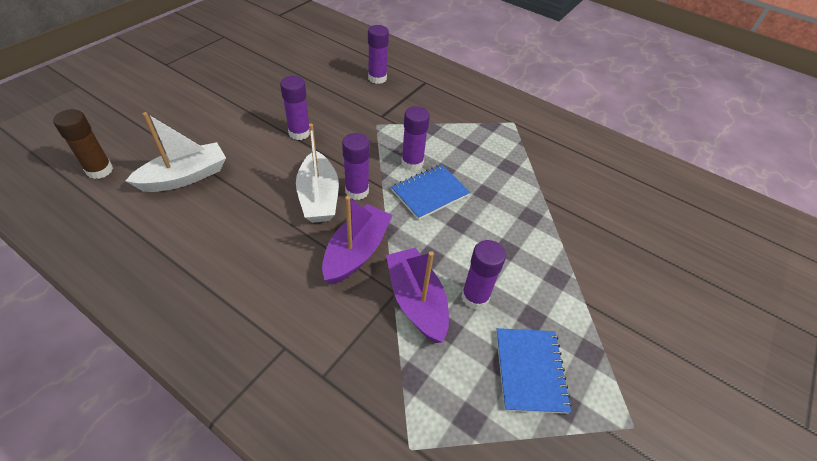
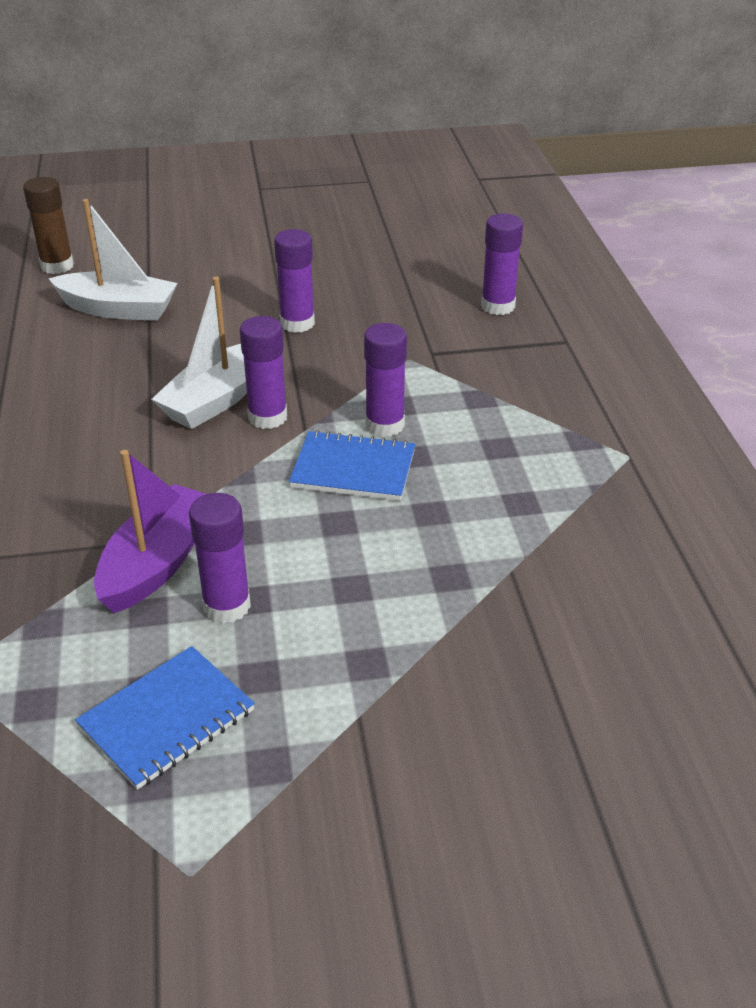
camera: 50 degrees right, 10 degrees down
purple boat [322,196,393,284] -> none

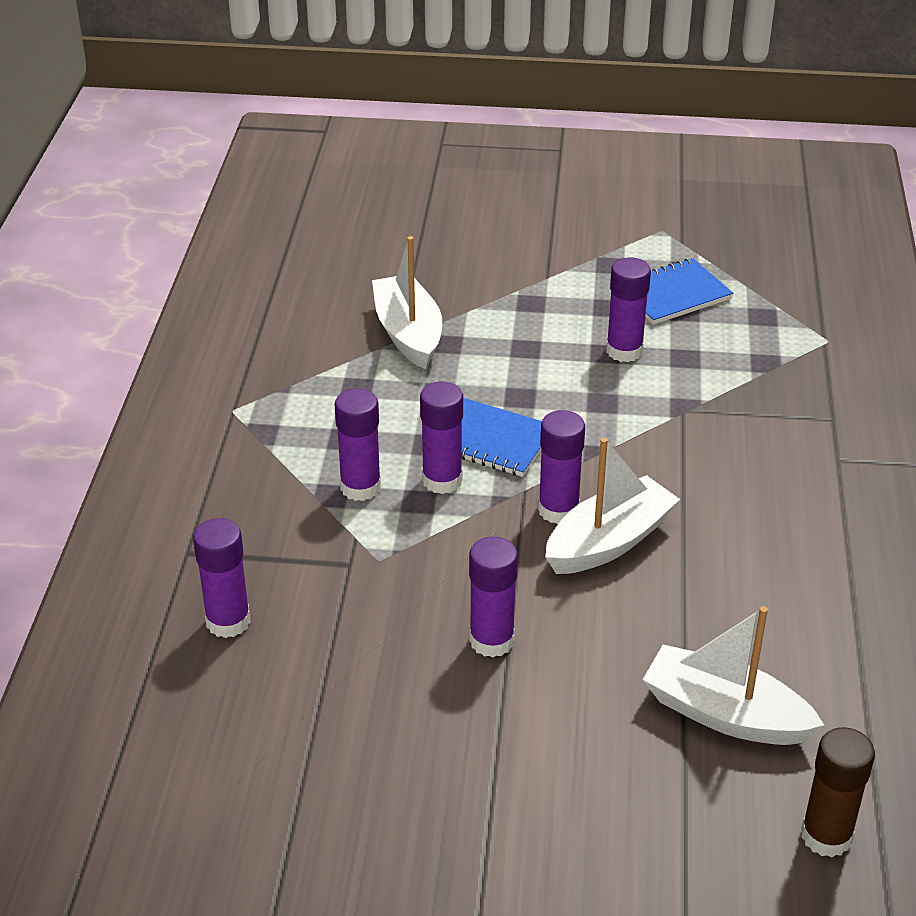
camera: 165 degrees left, 0 degrees up
purple boat [94,450,206,613] -> none
none -> purple glue stick [335,388,381,501]
none -> white boat [372,236,442,369]

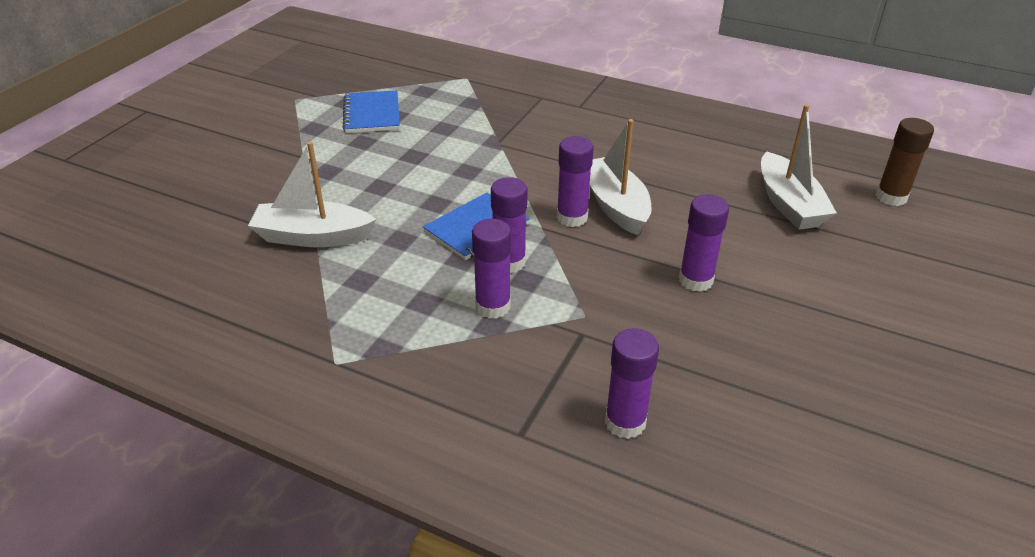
camera: 70 degrees left, 0 degrees up
purple glue stick [606,257,651,362] -> none
white boat [642,606,824,745] -> white boat turned 60 degrees counterclockwise [761,104,837,230]

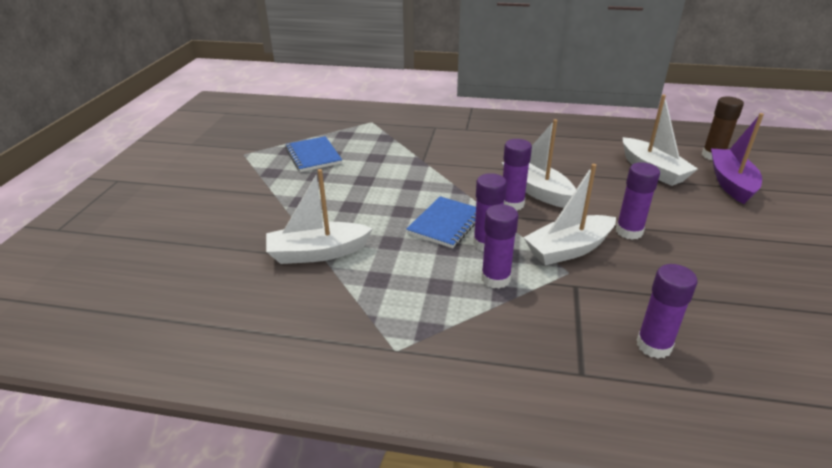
camera: 15 degrees left, 5 degrees down
none -> white boat [523,164,616,265]
none -> purple boat [711,113,764,204]

